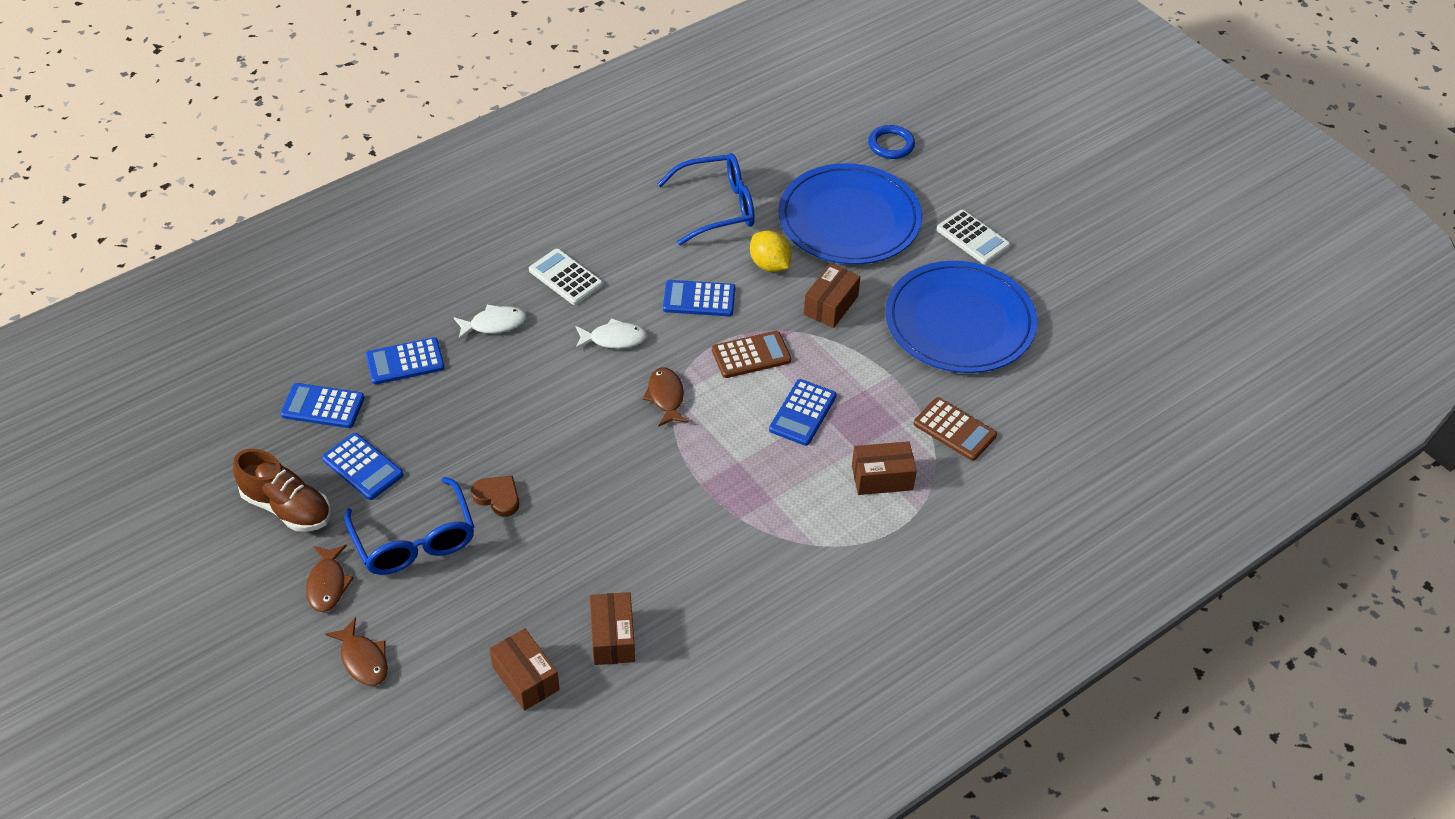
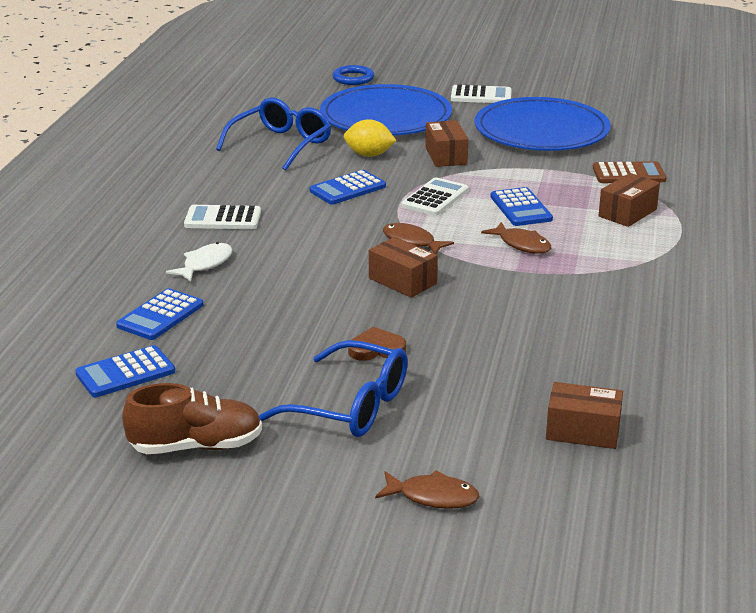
camera: 40 degrees left, 20 degrees down
brown fish [306,545,354,612] -> brown fish moved to [481,222,551,254]
blue calculator [322,433,403,500] -> none
white fish [575,318,647,349] -> none
brown box [590,592,635,665] -> brown box moved to [369,237,438,298]
brown calculator [712,331,791,378] -> white calculator [401,177,469,216]

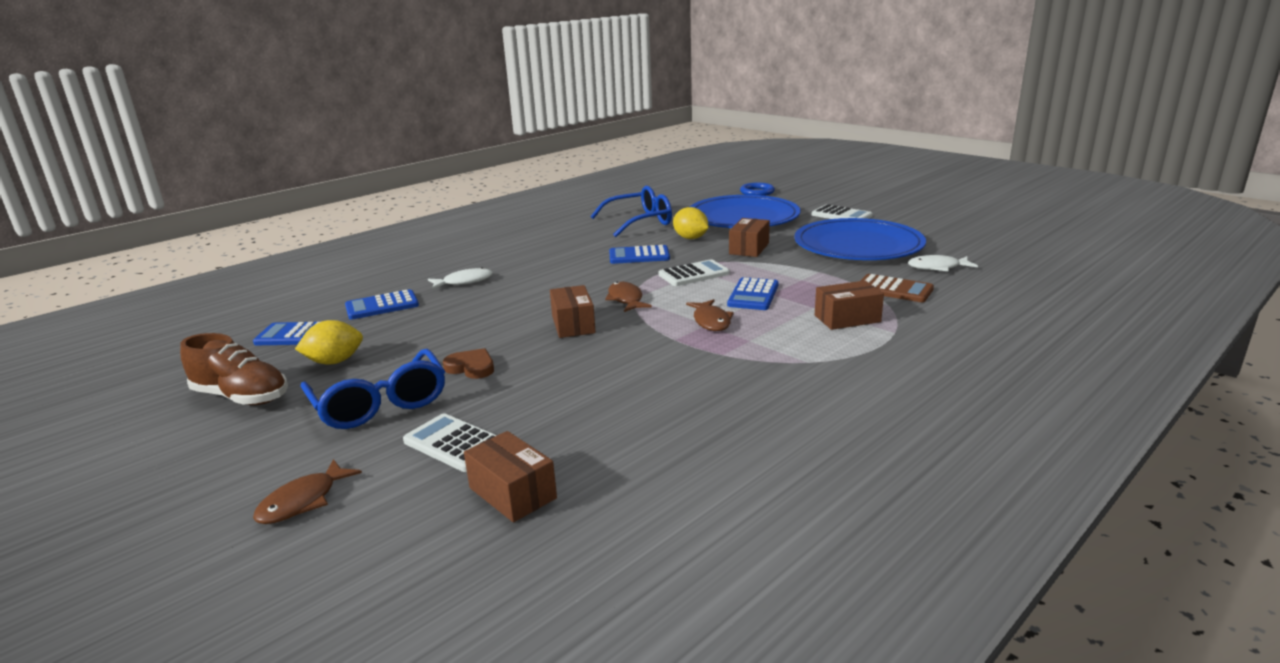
camera: 35 degrees right, 5 degrees down
white calculator [184,205,261,229] -> white calculator moved to [403,413,497,472]
brown fish [375,470,479,509] -> brown fish turned 75 degrees clockwise [253,459,362,524]
none -> yellow lemon [295,320,363,364]
none -> white fish [908,255,978,271]

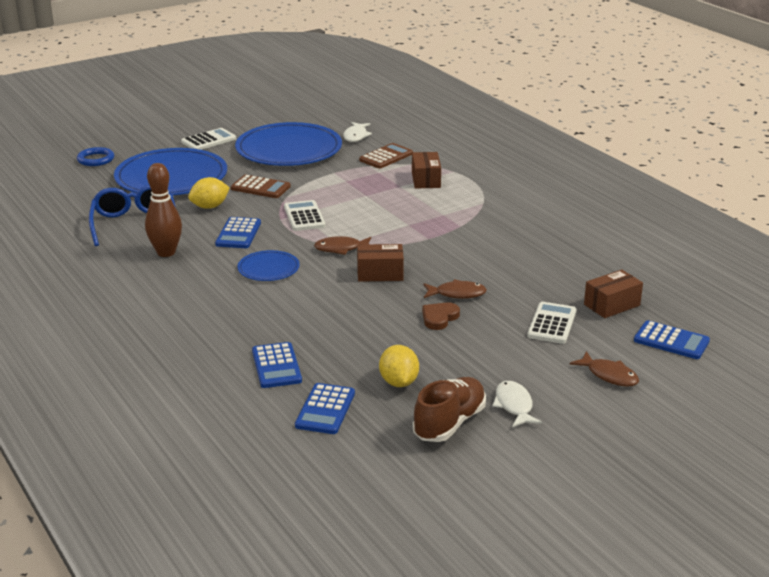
camera: 80 degrees left, 5 degrees up
blue glasses [300,349,445,429] -> none
white calculator [403,413,497,472] -> white calculator turned 150 degrees clockwise [527,302,576,344]
white fish [428,267,493,289] -> white fish moved to [492,381,542,428]
brown fish [686,299,734,331] -> brown fish moved to [423,279,487,299]
blue calculator [727,277,779,310] -> blue calculator moved to [634,320,710,359]
brown box [729,218,770,257] -> brown calculator [231,175,291,198]
none -> brown bowling pin [145,163,182,257]
none -> blue plate [237,250,300,281]

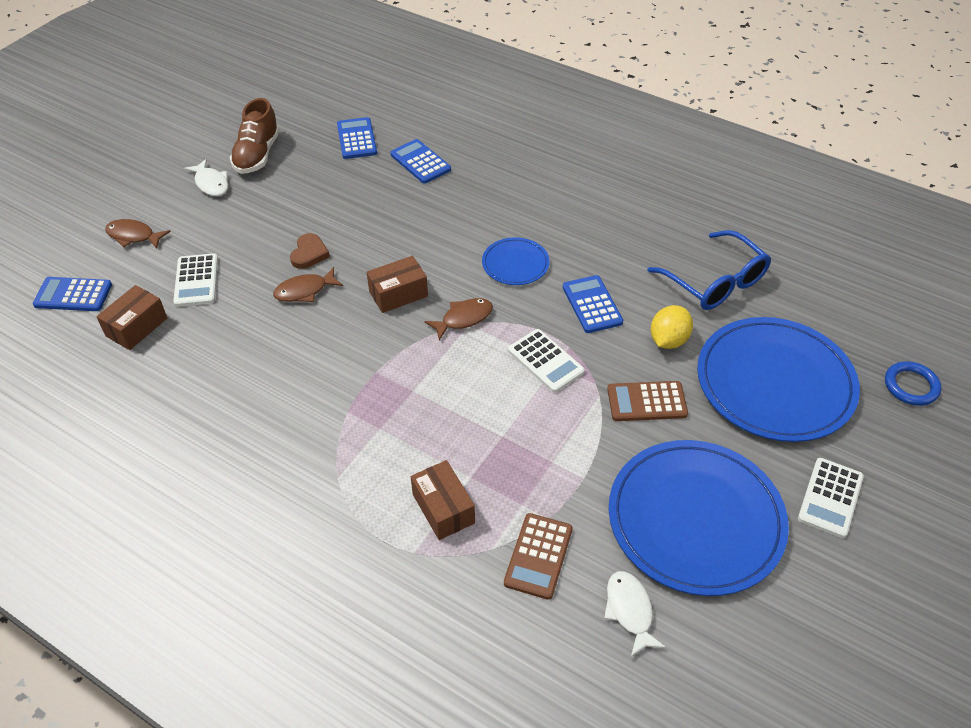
camera: 155 degrees right, 20 degrees up
brown bowling pin [145,163,182,257] -> none
yellow lemon [379,345,419,387] -> none

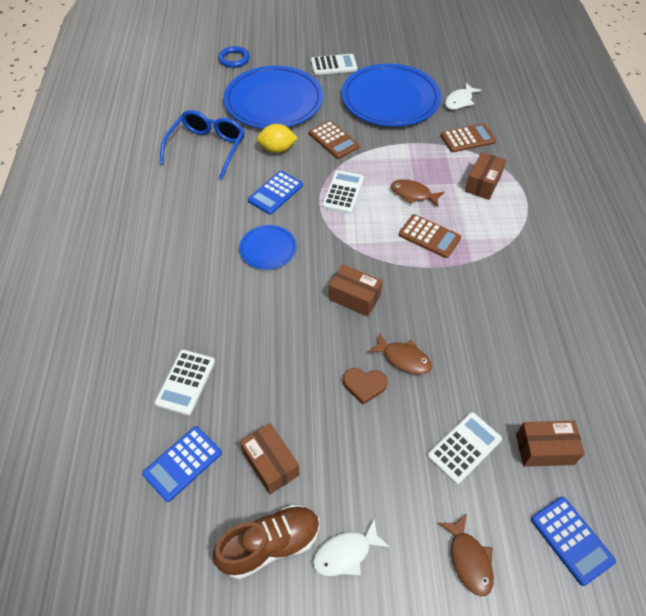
camera: 125 degrees left, 5 degrees up
white fish [184,159,228,196] -> white fish turned 135 degrees counterclockwise [313,518,390,576]
brown heart [290,233,330,269] -> brown heart turned 150 degrees counterclockwise [343,368,388,405]
blue calculator [390,139,451,184] -> white calculator [155,350,215,415]
brown fish [424,298,493,341] -> brown fish moved to [391,179,445,207]
none -> brown box [240,423,300,495]
none -> brown calculator [399,214,461,258]

